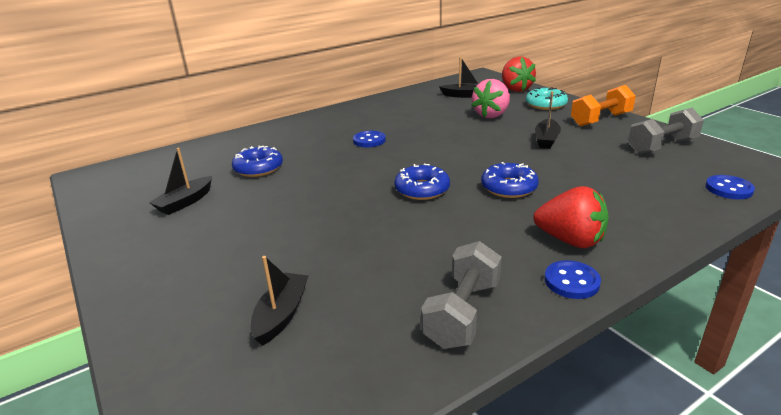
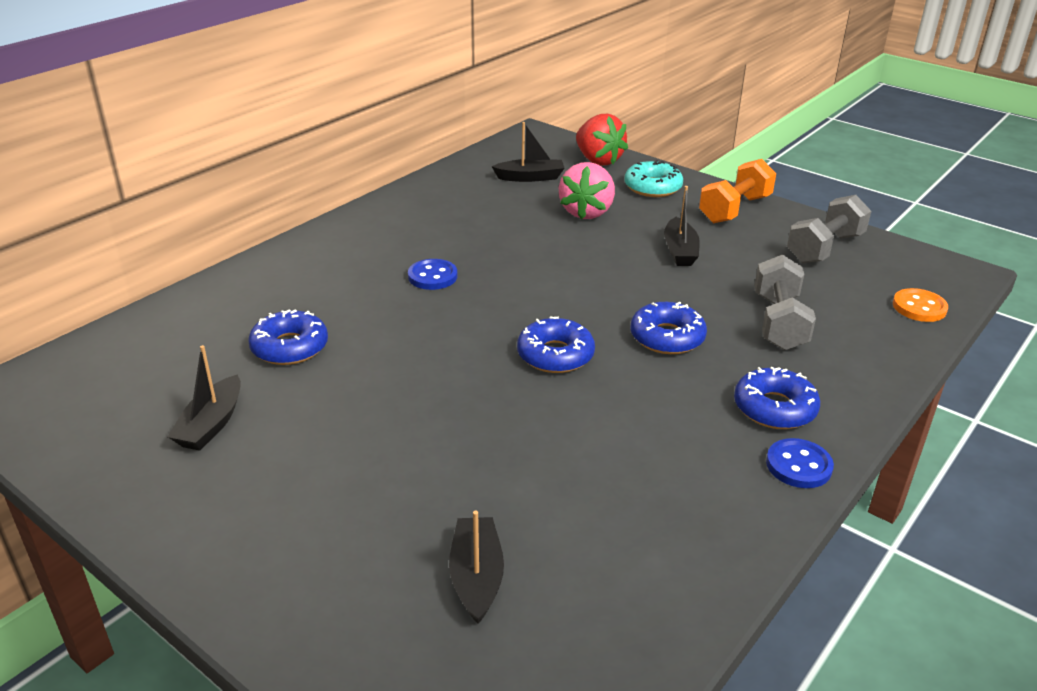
camera: 20 degrees left, 5 degrees up
grey dumbbell [421,241,502,349] -> grey dumbbell moved to [755,255,816,350]
red strawberry [533,186,609,248] -> blue donut [734,367,820,429]
blue button [705,175,755,199] -> orange button [893,288,948,322]

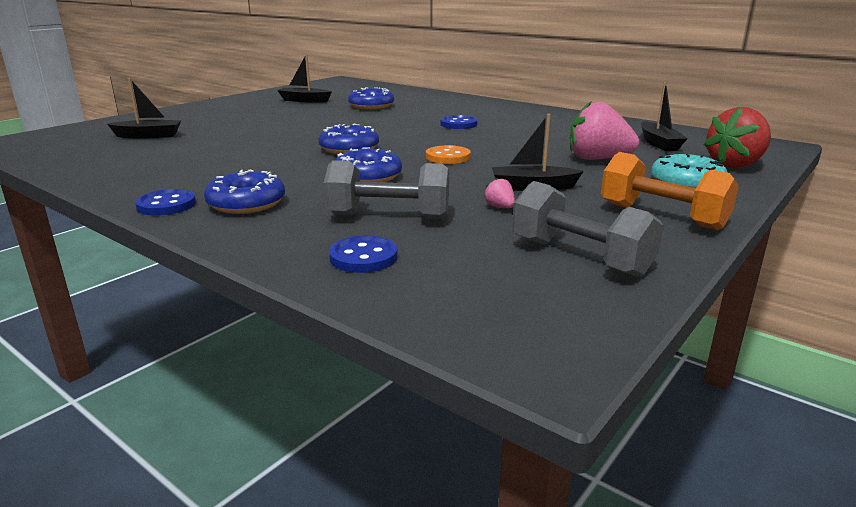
camera: 90 degrees right, 10 degrees down
orange button [893,288,948,322] -> orange button moved to [426,145,471,164]
none -> blue button [329,235,398,273]
none -> pink strawberry [484,178,515,208]

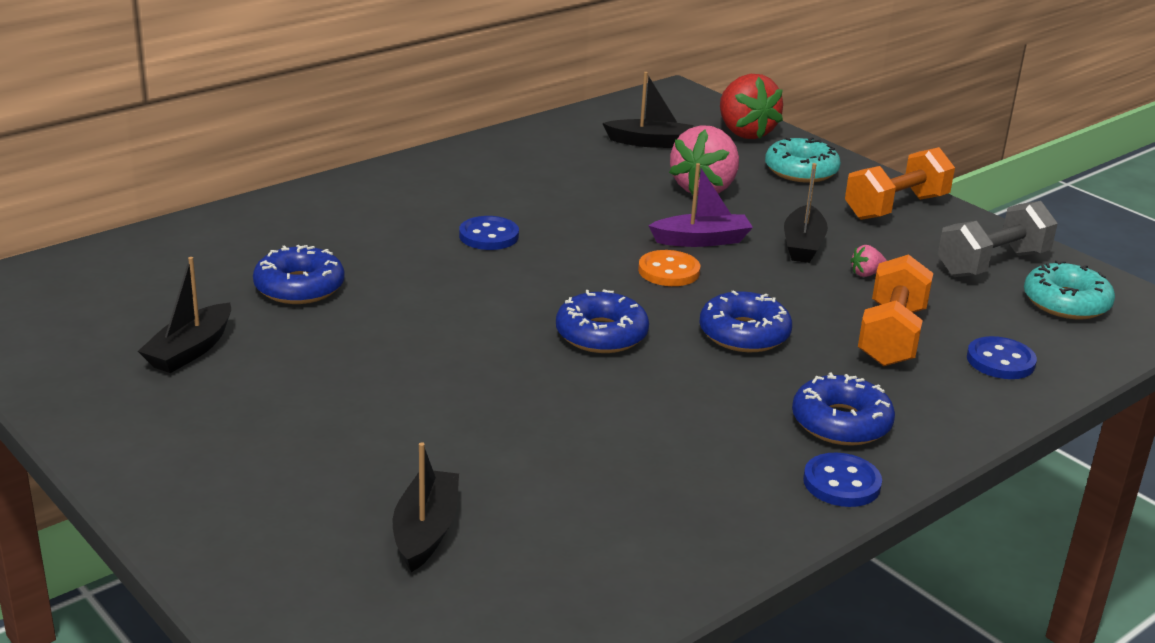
camera: 80 degrees left, 5 degrees up
grey dumbbell [324,160,449,219] -> orange dumbbell [858,254,933,366]
none -> purple boat [648,163,753,247]
none -> turquoise donut [1024,260,1115,319]

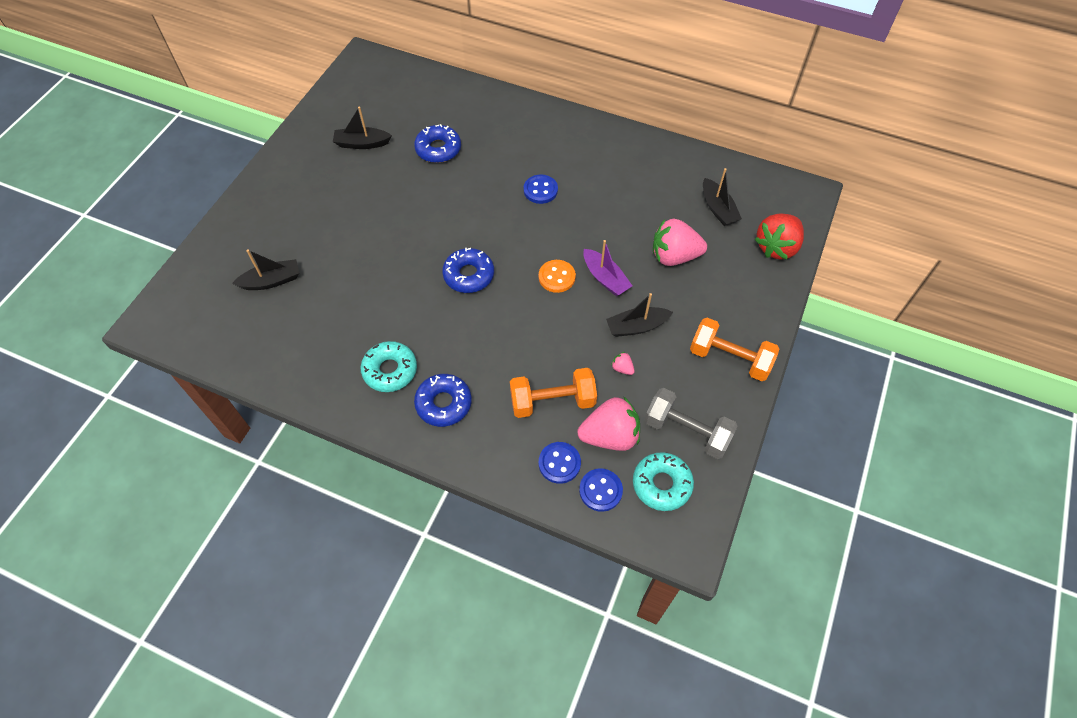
camera: 65 degrees right, 30 degrees up
blue donut [699,290,792,352] -> none
turquoise donut [765,137,841,183] -> turquoise donut moved to [361,341,417,392]
blue button [803,453,882,507] -> blue button moved to [579,468,623,512]
none -> pink strawberry [577,396,640,451]

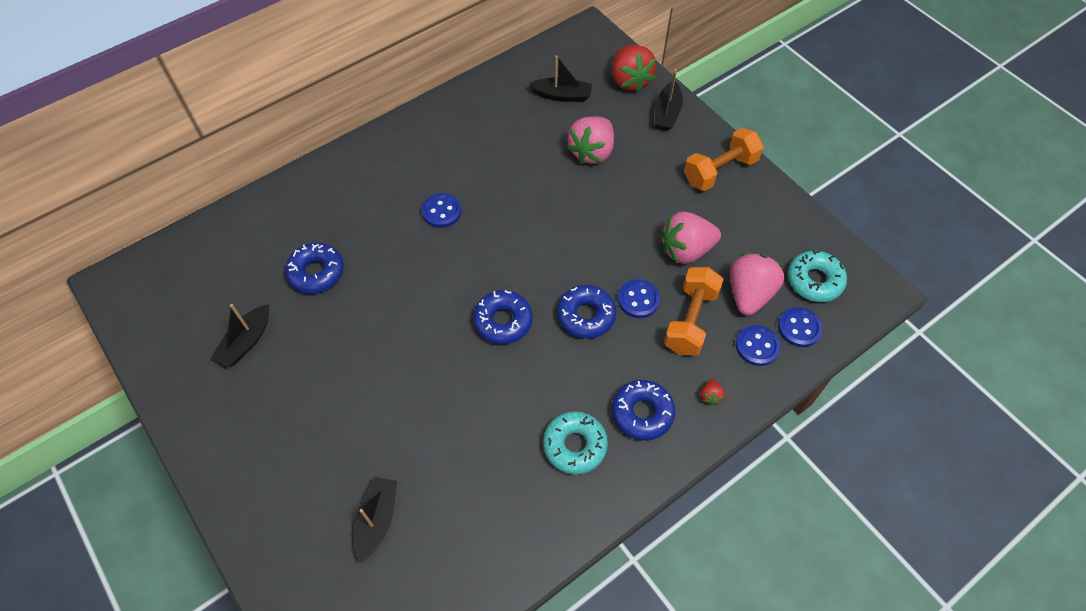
camera: 60 degrees left, 0 degrees up
orange button [539,260,576,293] -> none
purple boat [583,240,632,296] -> none
black boat [606,293,673,337] -> black boat moved to [654,69,683,131]
pink strawberry [611,352,635,375] -> pink strawberry [661,211,721,264], size x2.41
grey dumbbell [645,388,738,459] -> none
none -> blue donut [557,285,616,339]
none -> blue button [618,279,660,318]
none -> red strawberry [701,379,725,405]

